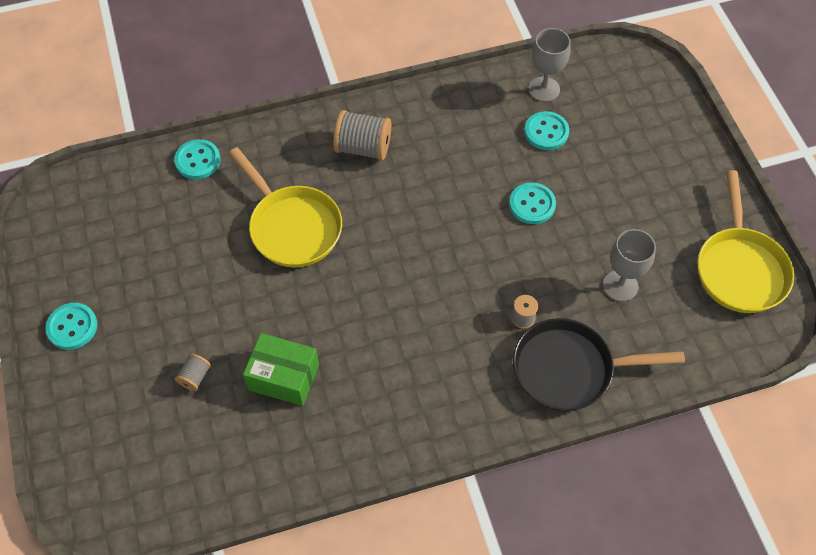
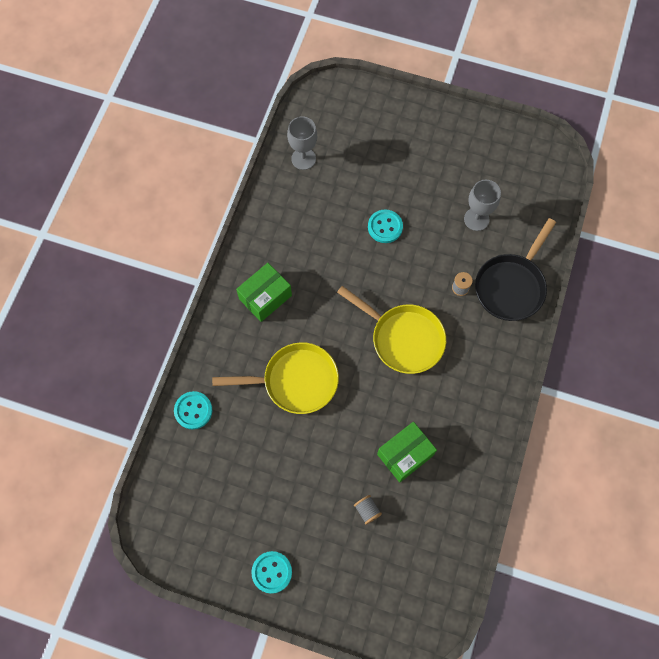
camera: 55 degrees left, 10 degrees up
grey spool [333,110,391,161] -> green box [236,263,292,322]
turquoise button [524,111,569,150] -> none
yellow pan [697,170,794,313] -> yellow pan moved to [337,286,446,374]

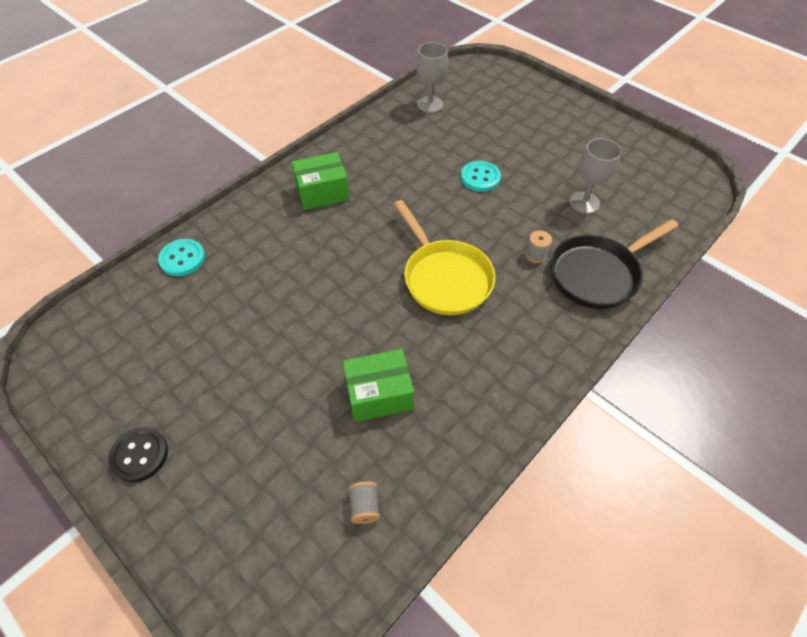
camera: 25 degrees right, 15 degrees down
yellow pan [212,342,339,414] -> none
turquoise button [251,551,292,594] -> black button [108,427,168,483]
grey spool [354,495,382,524] -> grey spool moved to [349,482,380,524]

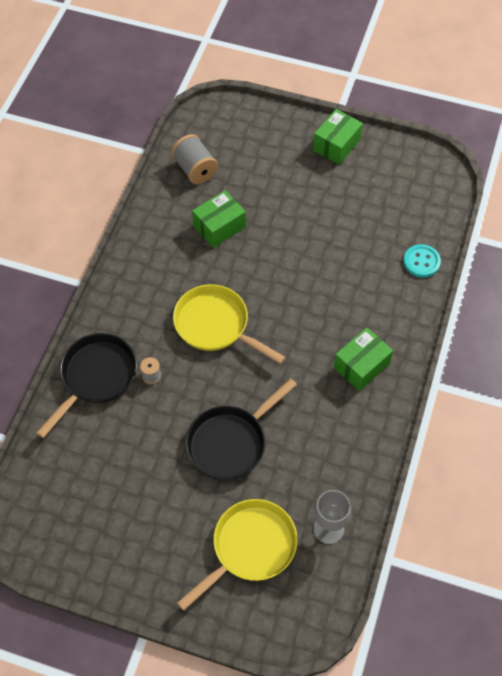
camera: 155 degrees right, 5 degrees up
black button [108,427,168,483] -> green box [313,109,363,165]
grey spool [349,482,380,524] -> grey spool [171,134,218,184], size x1.92
turquoise button [461,161,501,192] -> black pan [185,378,297,481]
grey goblet [570,138,621,214] -> none
none -> yellow pan [177,499,298,611]

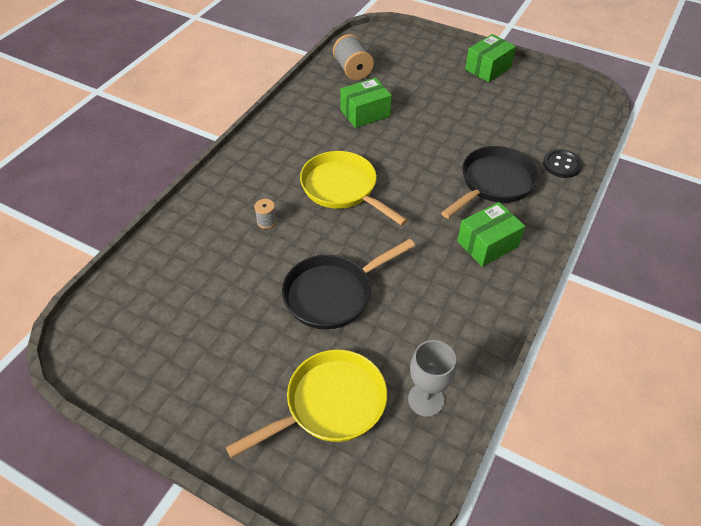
camera: 10 degrees right, 10 degrees down
black pan [36,333,137,438] -> black pan moved to [441,146,539,218]
turquoise button [404,244,441,277] -> black button [543,149,582,178]

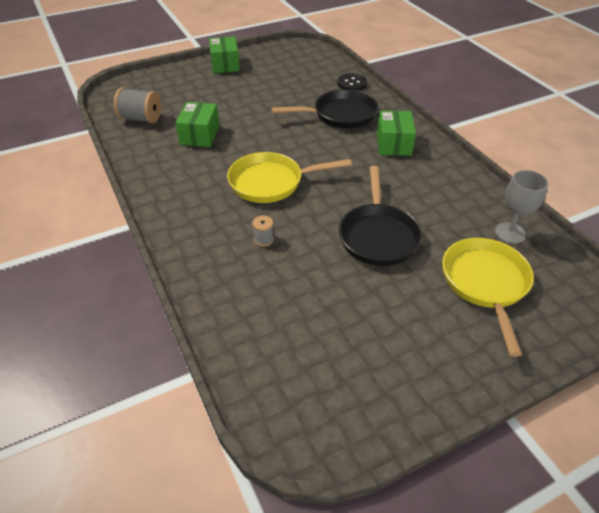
camera: 55 degrees left, 5 degrees down
black pan [441,146,539,218] -> black pan turned 90 degrees clockwise [271,89,378,129]

